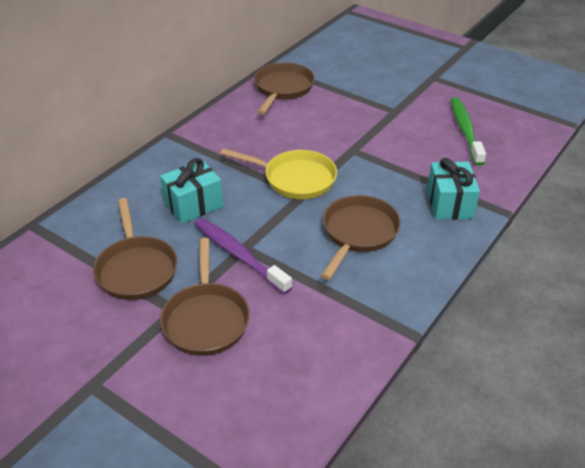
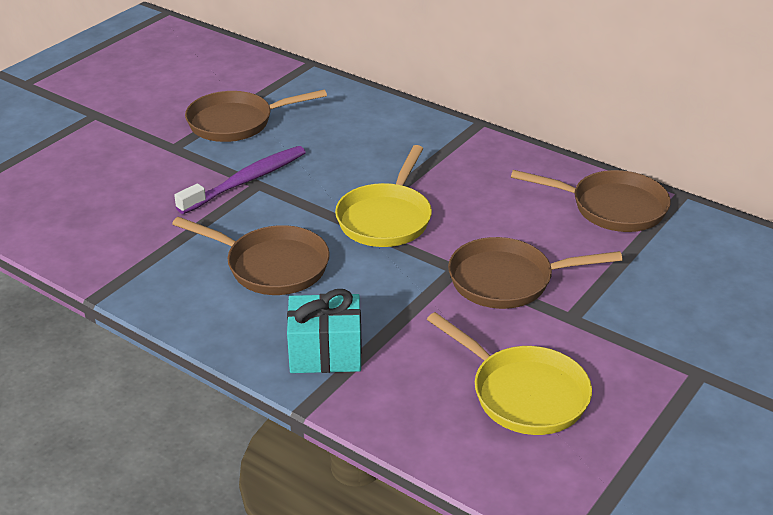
camera: 90 degrees right, 5 degrees down
turquoise gift [160,158,223,224] -> none
brown pan [160,238,250,356] -> brown pan moved to [448,237,623,309]
green toothbrush [451,97,486,166] -> yellow pan [427,312,592,435]

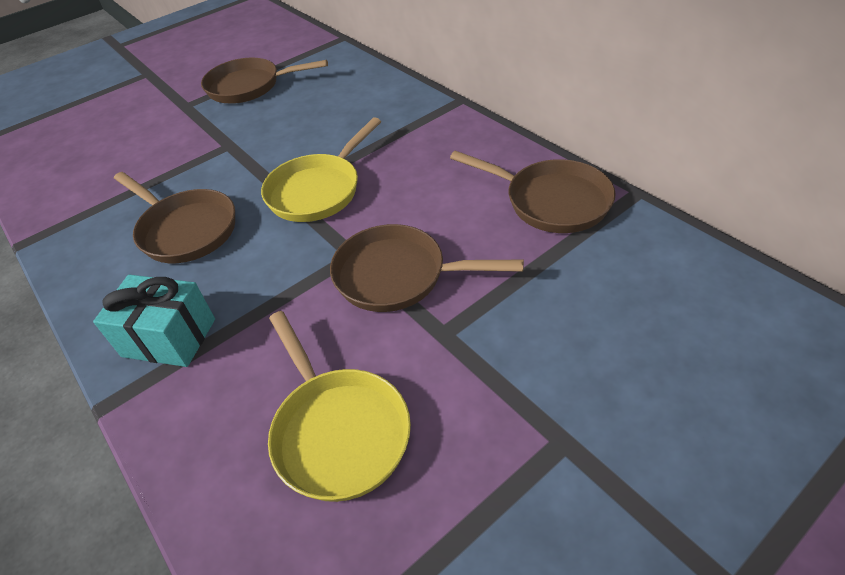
camera: 20 degrees right, 10 degrees up
purple toothbrush [174,146,306,214] -> none

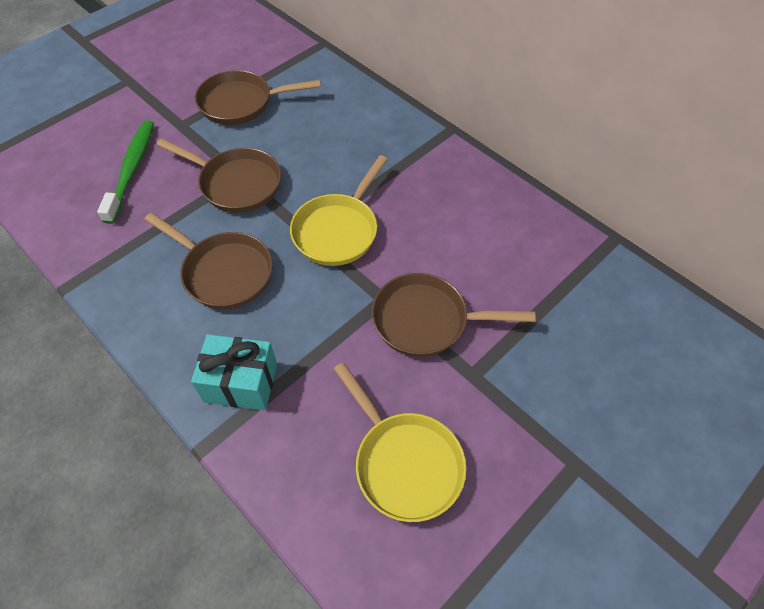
camera: 10 degrees left, 10 degrees up
brown pan [450,151,616,233] -> brown pan moved to [156,138,281,213]
none -> green toothbrush [97,120,154,224]

